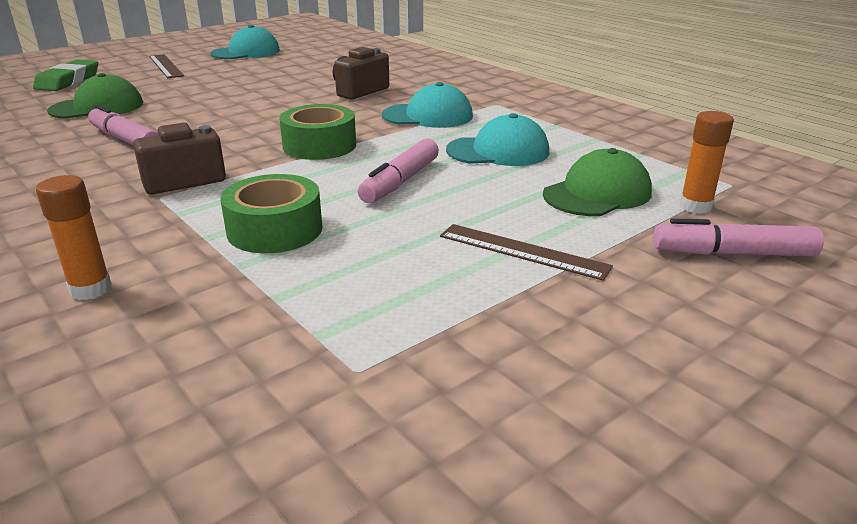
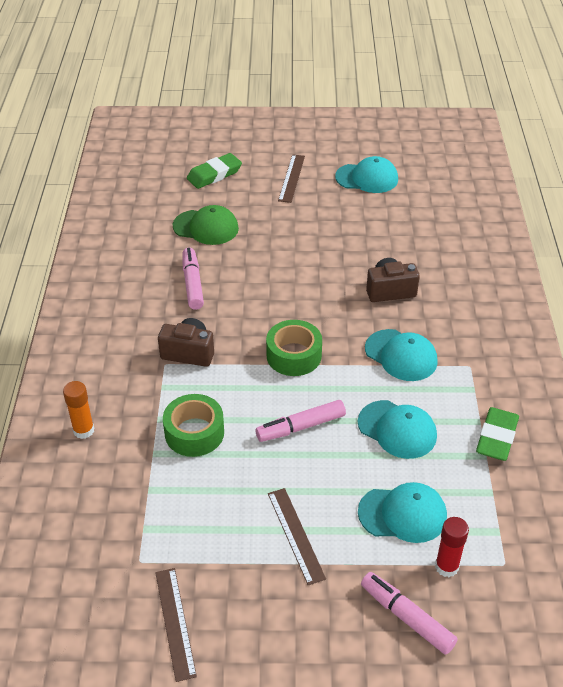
camera: 40 degrees right, 15 degrees up
green cap [543,148,652,216] -> turquoise cap [358,482,447,543]
orange glue stick [680,111,734,214] -> red glue stick [435,517,469,577]
none -> brown ruler [155,568,197,682]
none -> green eraser [476,407,519,461]

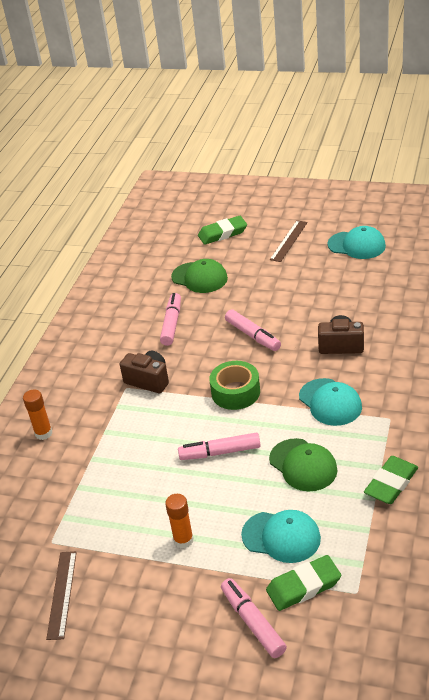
camera: 20 degrees right, 5 degrees down
green tape [163,394,224,457] -> none
brown ruler [268,488,326,585] -> orange glue stick [165,494,194,548]
turquoise cap [358,400,437,459] -> green cap [269,438,338,491]
red glue stick [435,517,469,577] -> green eraser [266,555,341,611]
none -> pink marker [225,309,281,351]

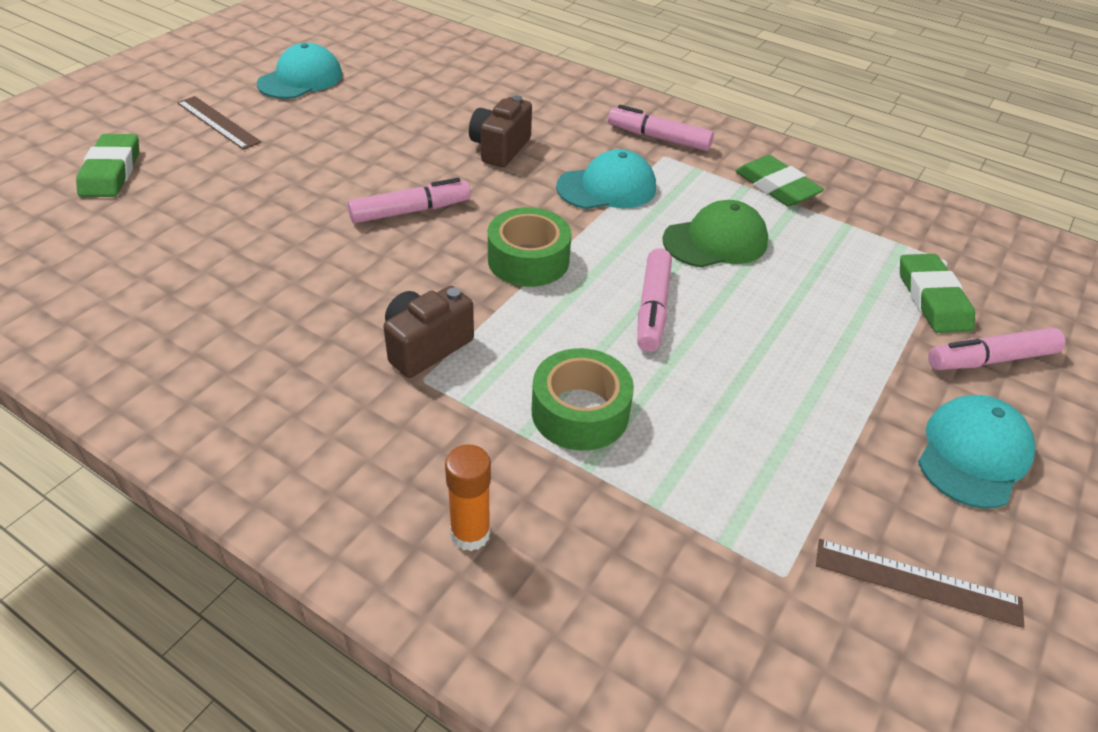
camera: 80 degrees left, 5 degrees up
pink marker [160,293,181,346] -> pink marker moved to [608,105,714,151]
orange glue stick [165,494,194,548] -> none
green cap [171,259,228,293] -> none
turquoise cap [241,510,321,563] -> turquoise cap moved to [918,395,1035,509]
none -> green tape [532,348,634,451]

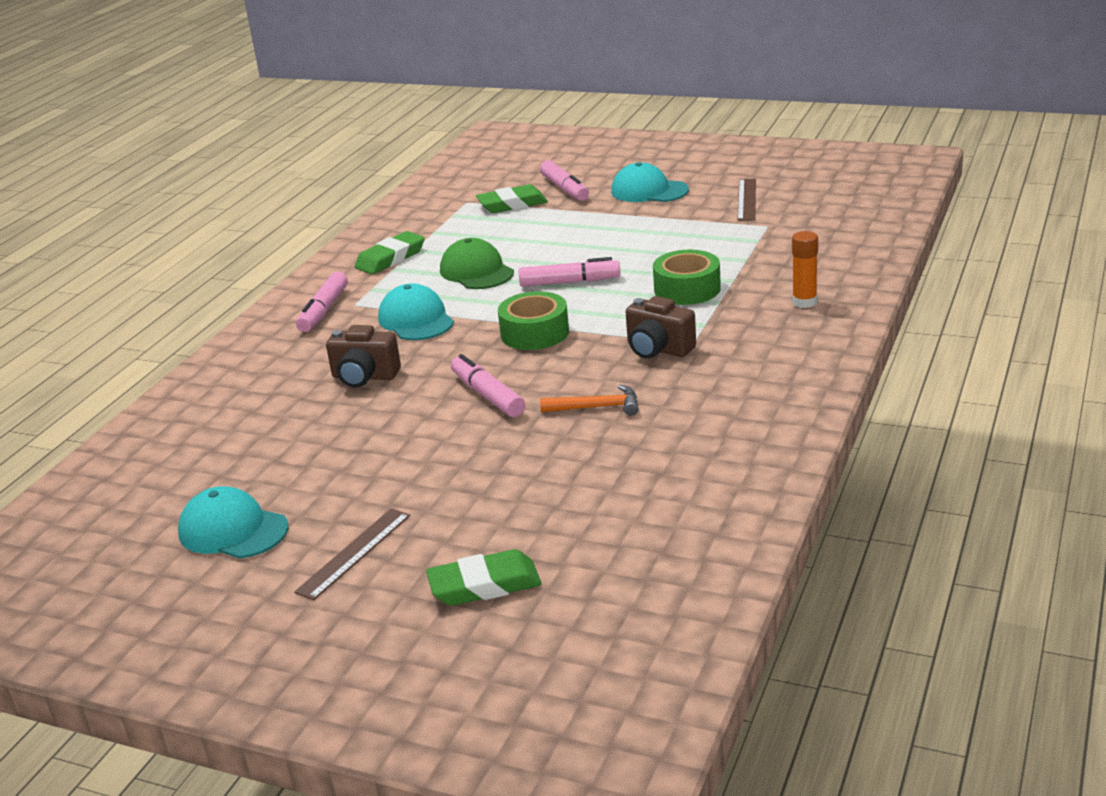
camera: 95 degrees left, 15 degrees down
none -> orange hammer [540,385,639,416]

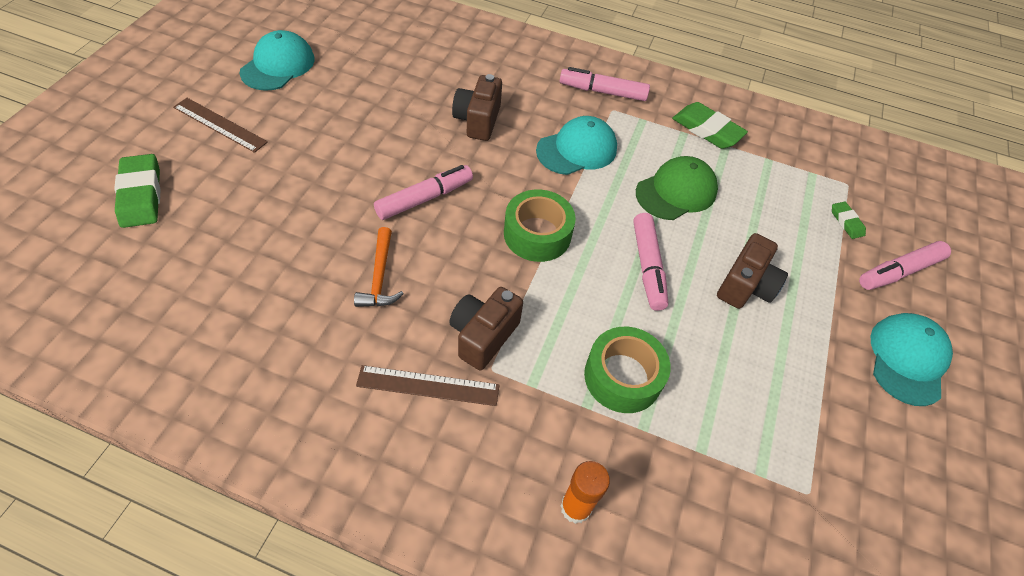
camera: 80 degrees right, 25 degrees up
green eraser [476,184,548,213] -> green eraser [832,201,866,239], size x0.53
brown ruler [737,179,756,221] -> brown ruler moved to [356,365,500,406]
none -> brown camera [717,233,788,309]

